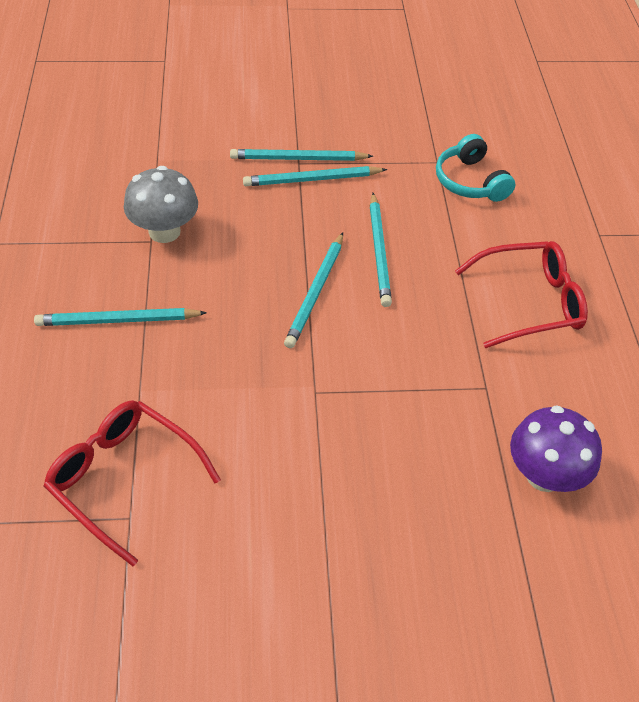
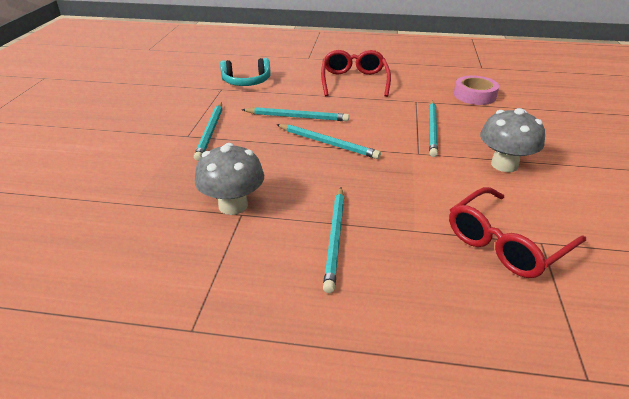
camera: 75 degrees left, 15 degrees down
turquoise pencil [230,149,373,161] -> turquoise pencil moved to [429,100,438,157]
purple mushroom [510,405,602,492] -> pink tape [454,76,499,105]
none -> grey mushroom [480,108,545,172]

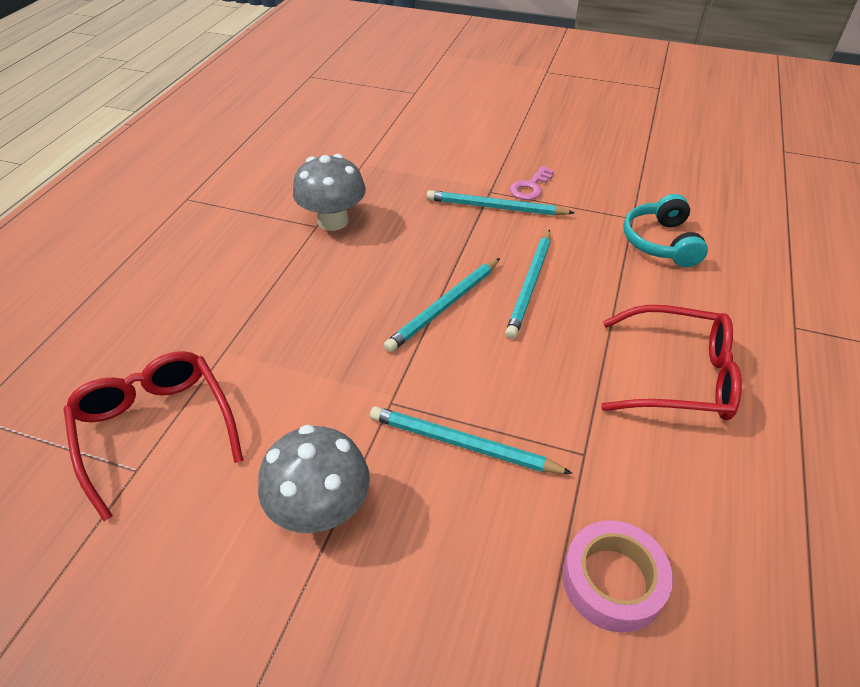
camera: 100 degrees right, 10 degrees up
turquoise pencil [323,187,344,293] -> none
none -> pink key [510,166,554,200]

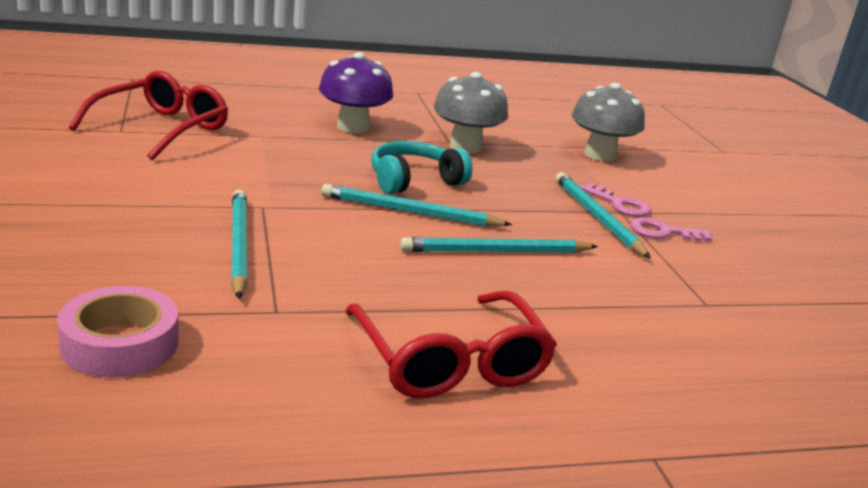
camera: 55 degrees right, 20 degrees down
grey mushroom [258,425,370,533] -> grey mushroom moved to [572,83,645,162]
turquoise headphones [623,194,708,267] -> turquoise headphones moved to [371,141,473,194]
none -> purple mushroom [319,52,393,133]
none -> pink key [581,183,651,217]

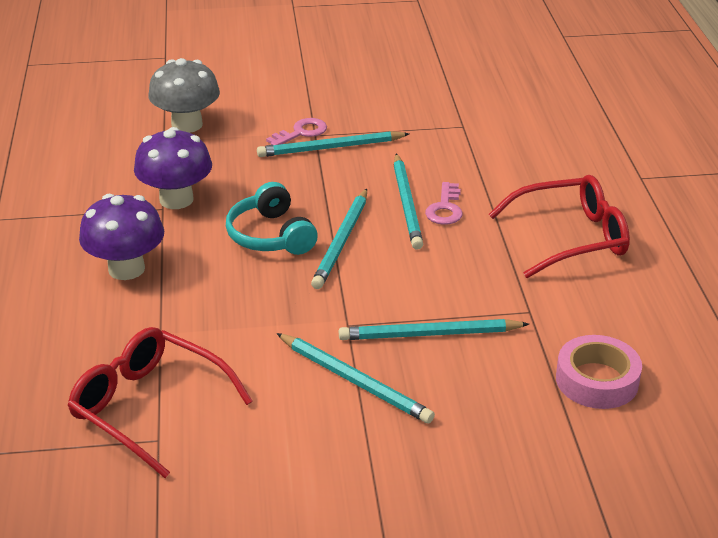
camera: 80 degrees left, 10 degrees up
grey mushroom [434,72,508,153] -> purple mushroom [134,127,212,209]
pink key [630,217,713,242] -> pink key moved to [425,182,463,225]
none -> turquoise pencil [276,333,435,424]

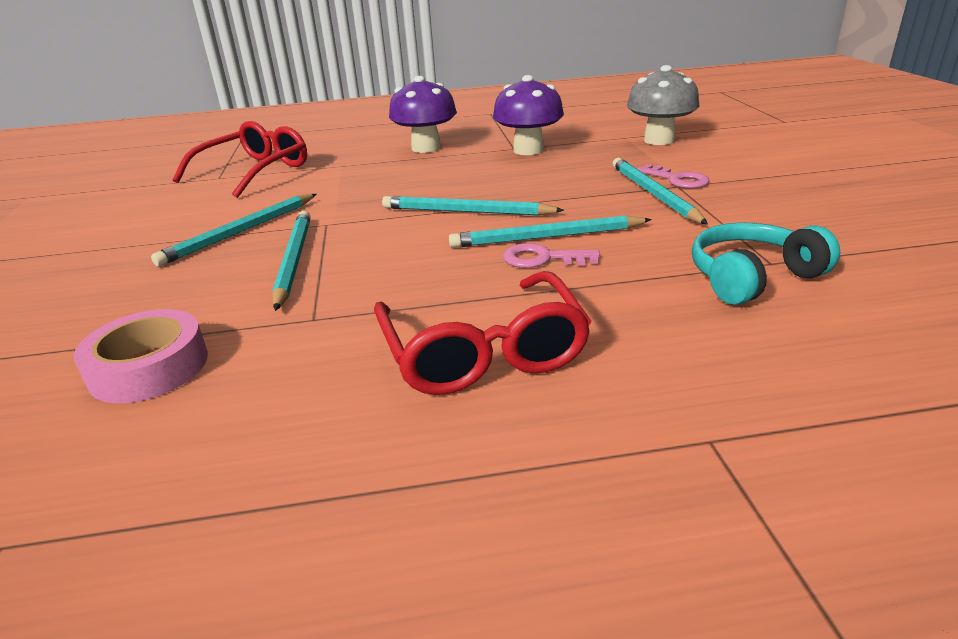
camera: 90 degrees right, 5 degrees down
turquoise headphones [226,182,318,255] -> turquoise headphones moved to [692,222,840,305]

